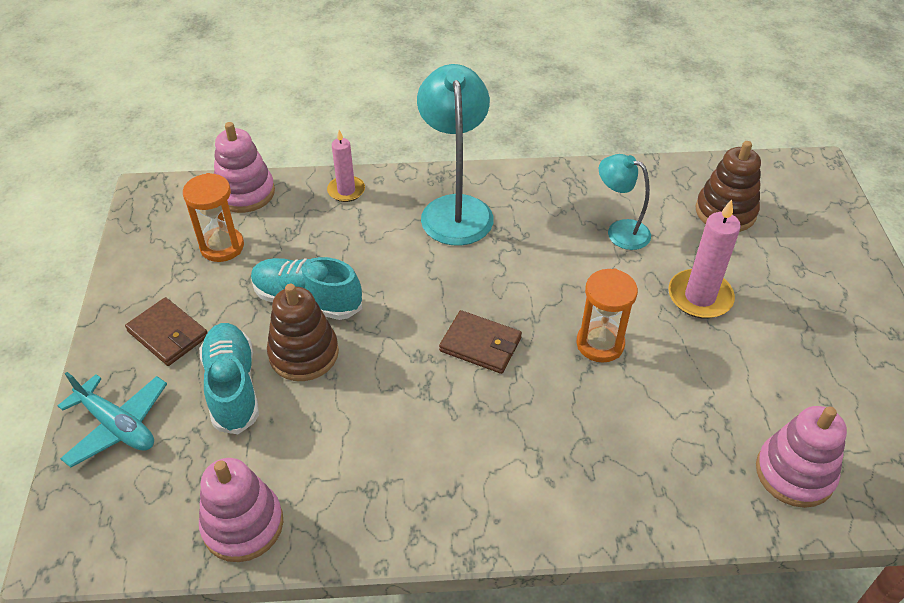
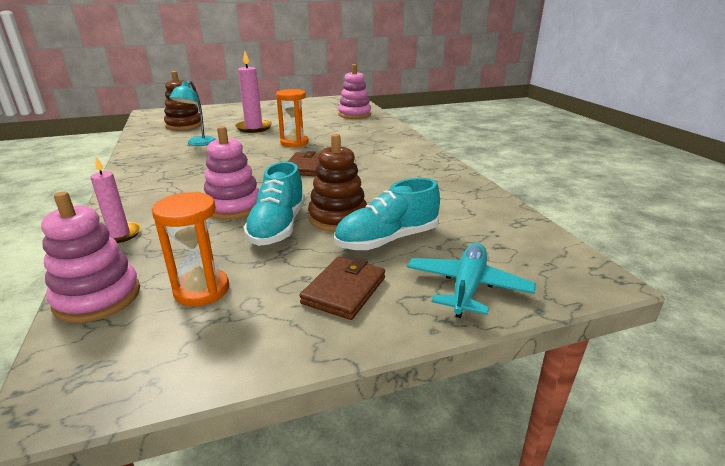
camera: 105 degrees left, 20 degrees down
pink stacking toy [199,458,283,562] -> pink stacking toy moved to [204,126,260,220]
turquoise lamp [417,64,494,246] -> none

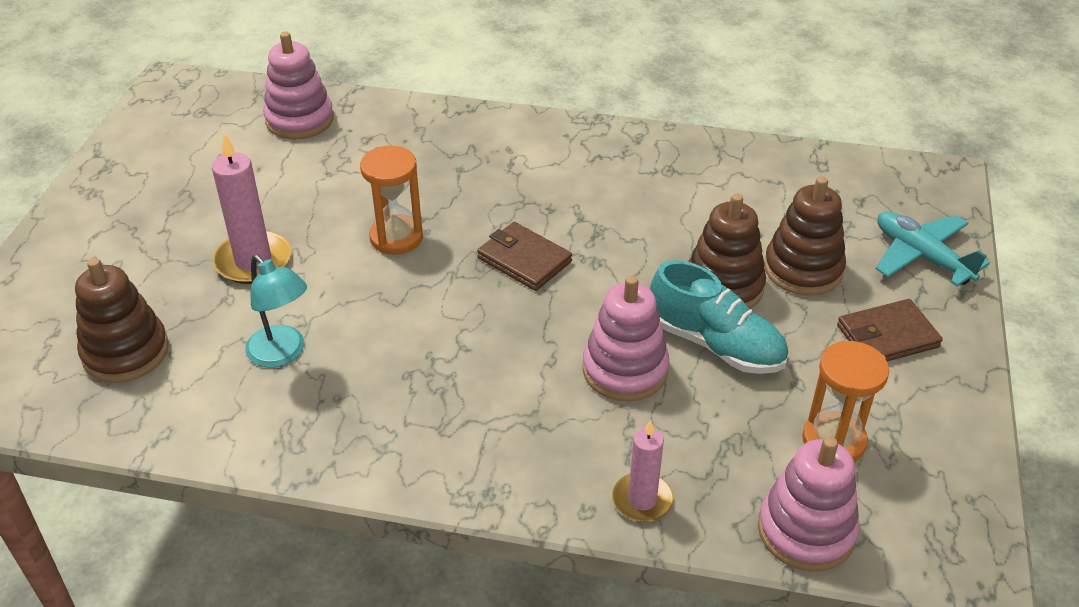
camera: 60 degrees left, 15 degrees up
brown wallet [299,256,385,320] -> brown wallet turned 75 degrees counterclockwise [837,299,943,361]
turquoise shoe [334,178,440,250] -> brown stacking toy [764,176,846,296]

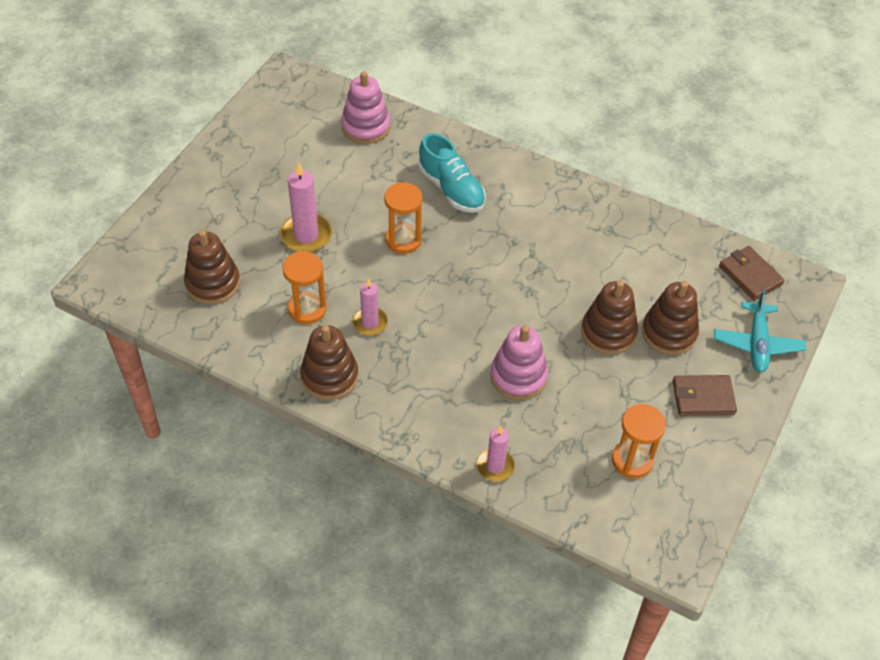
camera: 15 degrees right, 10 degrees up
turquoise lamp [245,255,307,368] -> orange hourglass [283,251,327,324]
brown wallet [477,222,572,291] -> brown wallet moved to [719,246,785,301]
turquoise shoe [650,260,788,374] -> turquoise shoe moved to [418,133,486,213]
pink stacking toy [758,437,860,571] -> none
turquoise plane [875,211,990,287] -> turquoise plane turned 150 degrees counterclockwise [714,290,806,373]
none -> brown stacking toy [300,325,358,400]
none -> pink candle [352,278,388,336]

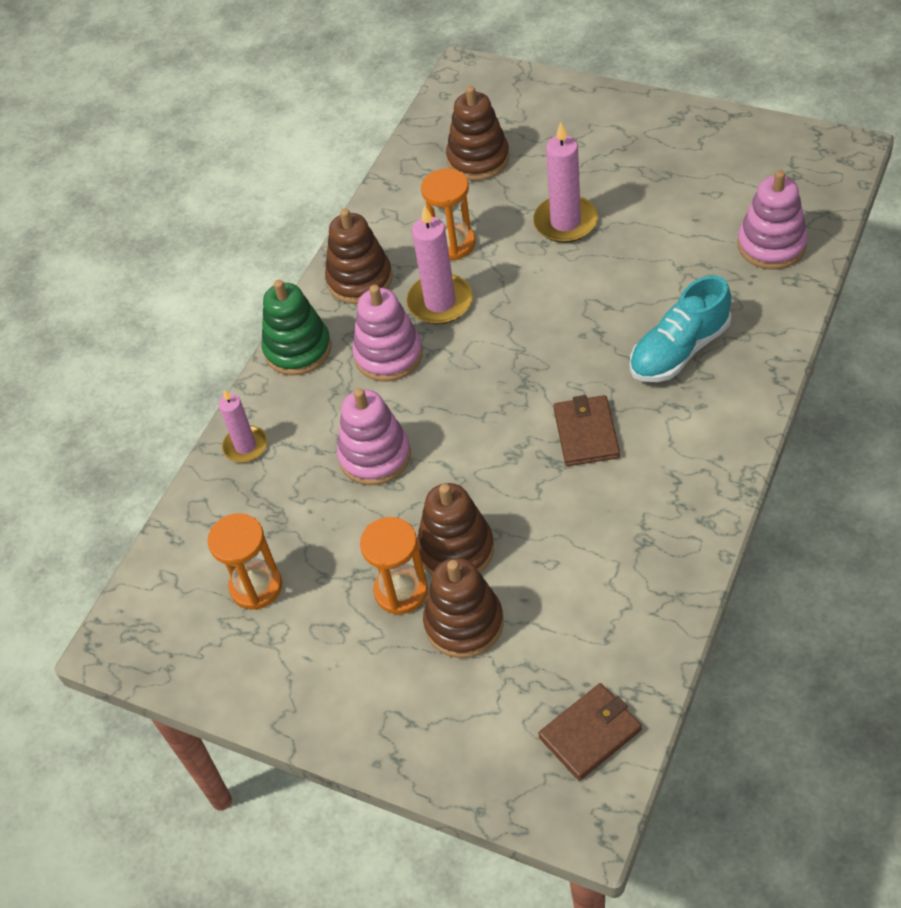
camera: 95 degrees right, 0 degrees up
pink candle [352,278,388,336] -> pink candle [406,205,473,324], size x1.54
orange hourglass [384,182,423,254] -> orange hourglass moved to [360,517,428,615]
brown wallet [673,375,737,416] -> brown wallet moved to [554,395,620,466]
turquoise plane [714,290,806,373] -> none
none -> green stacking toy [262,280,331,376]
none -> pink stacking toy [352,285,423,382]

